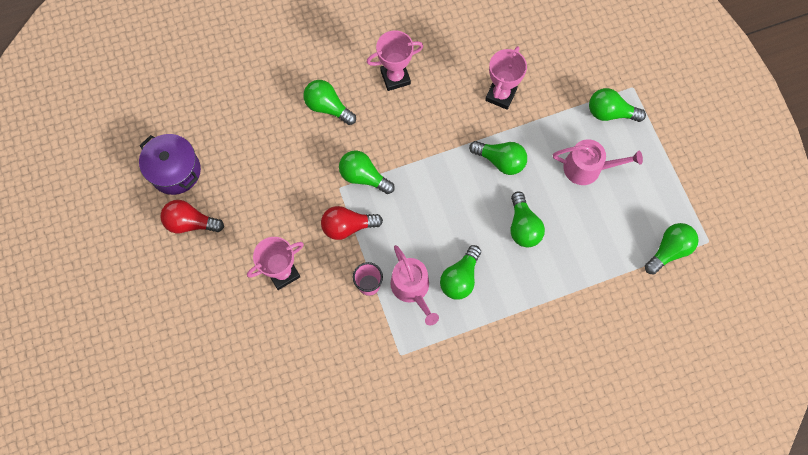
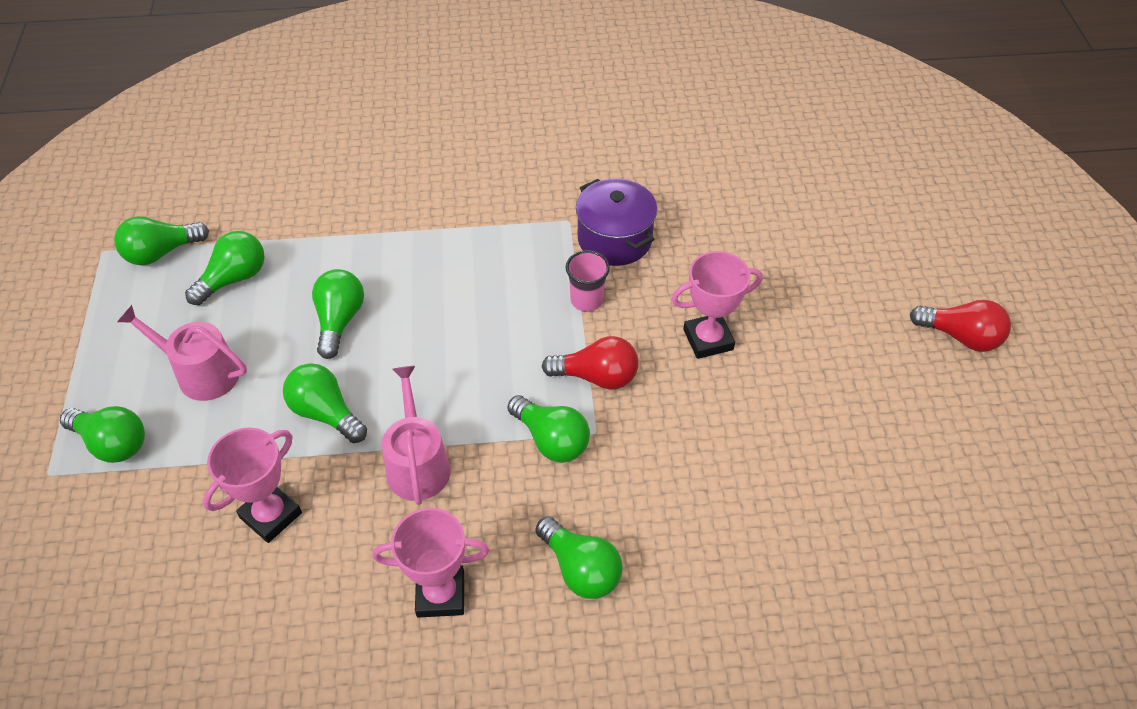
camera: 165 degrees left, 20 degrees down
purple pot [139,134,201,195] -> purple pot moved to [576,178,657,266]
red light bulb [160,200,224,233] -> red light bulb moved to [910,300,1011,352]
pink watering can [390,245,439,325] -> pink watering can moved to [382,366,450,505]
green light bulb [440,245,481,300] -> green light bulb moved to [185,231,265,305]

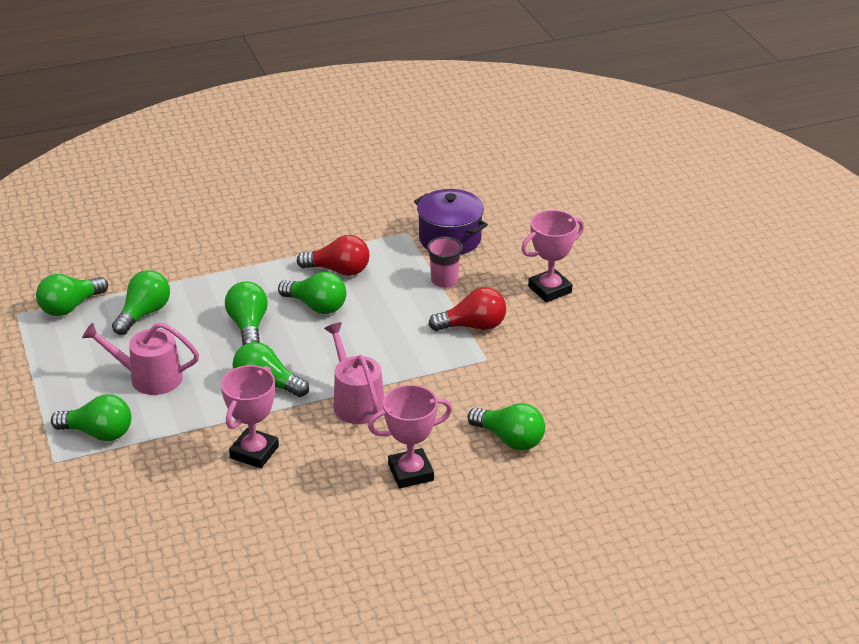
camera: 15 degrees left, 15 degrees down
green light bulb [507,395,590,462] -> green light bulb moved to [278,272,346,314]
red light bulb [910,300,1011,352] -> red light bulb moved to [297,235,370,276]

